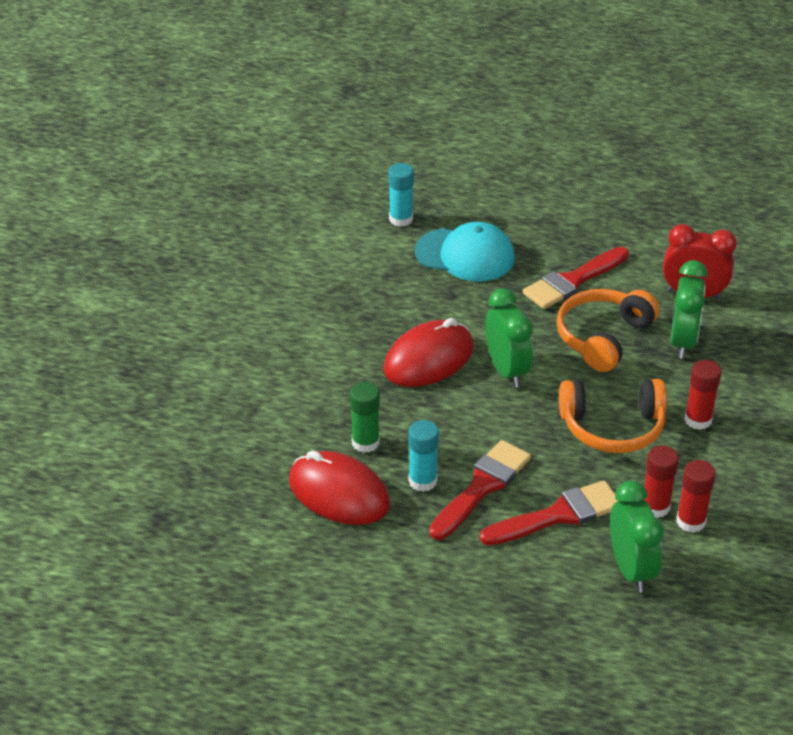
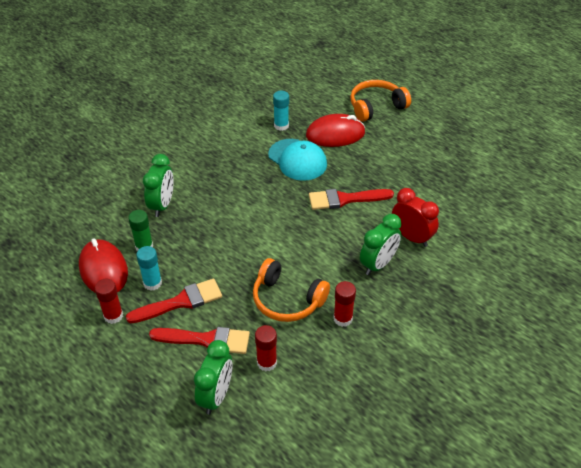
camera: 30 degrees right, 5 degrees up
red mouse [383,318,474,387] -> red mouse moved to [306,114,365,147]
green clock [486,288,533,388] -> green clock moved to [143,154,174,217]
orange headphones [557,289,659,372] -> orange headphones moved to [350,80,411,122]
red glue stick [676,460,716,533] -> red glue stick moved to [95,279,123,324]

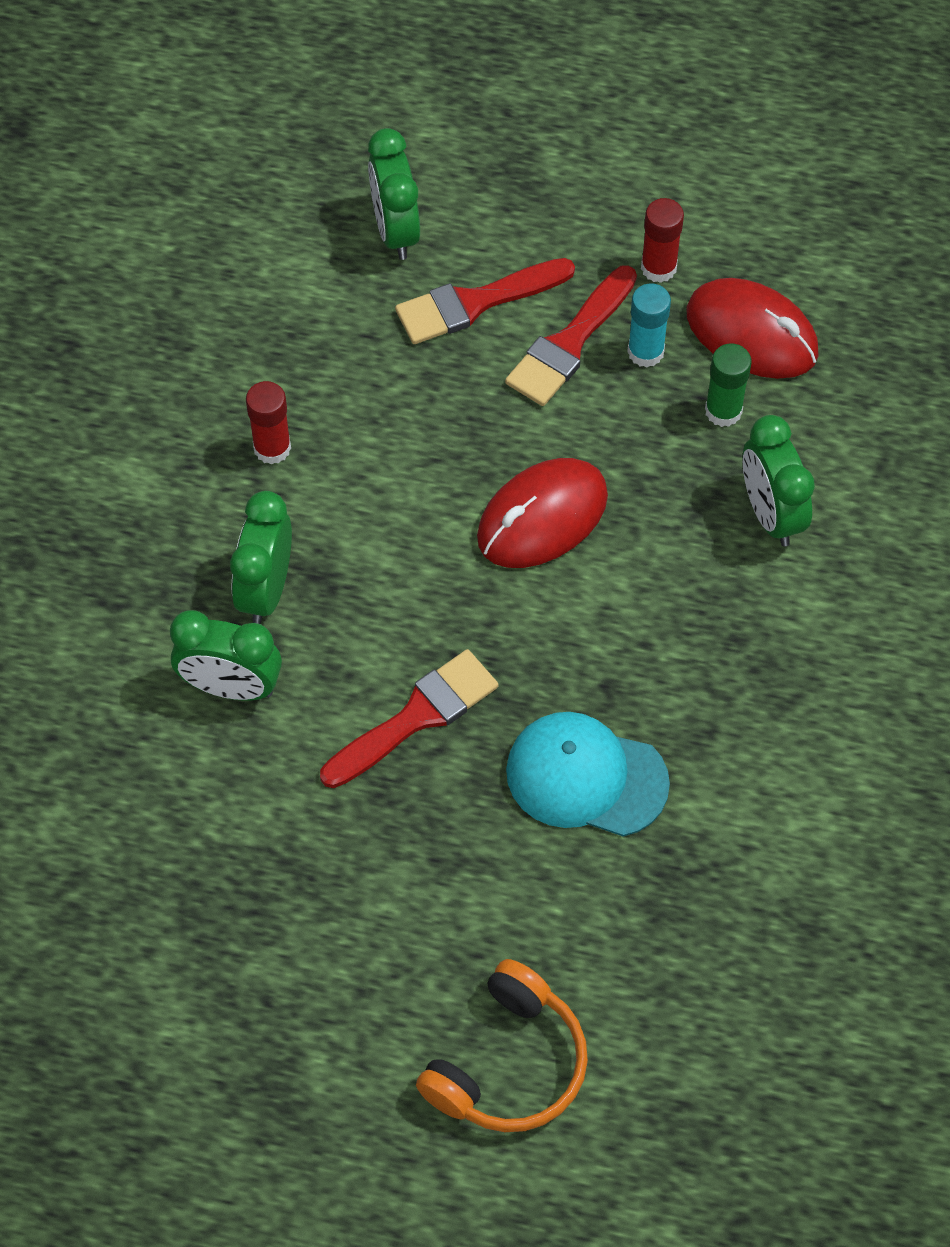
camera: 150 degrees right, 15 degrees up
orange headphones [253,258,330,322] -> none
red glue stick [255,325,277,371] -> none
turquoise glue stick [273,91,289,131] -> none
red mouse [306,114,365,147] -> red mouse moved to [477,458,608,568]
red clock [392,188,439,247] -> green clock [170,610,282,701]

